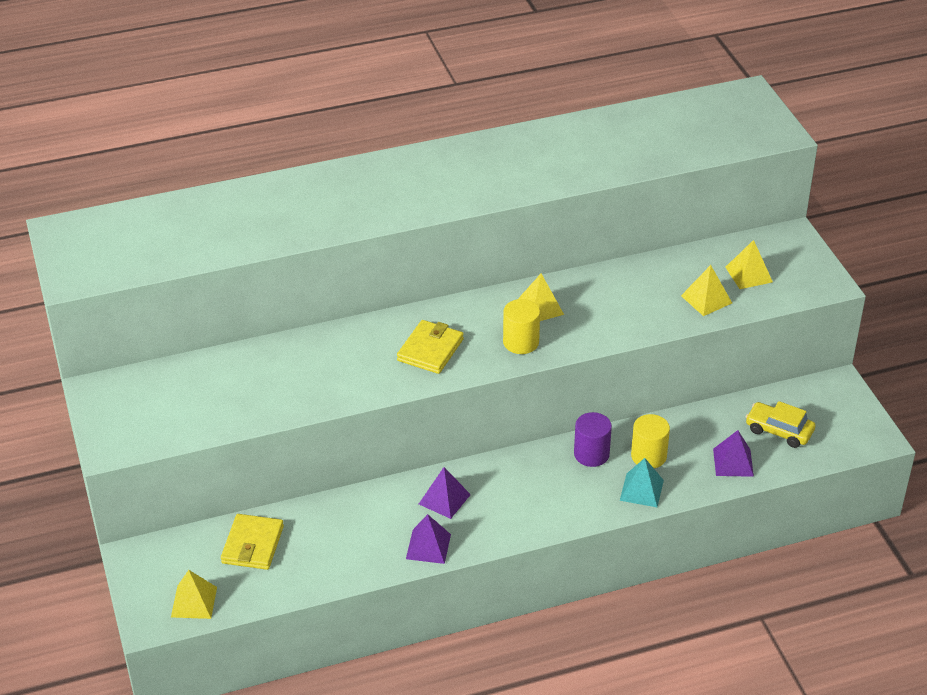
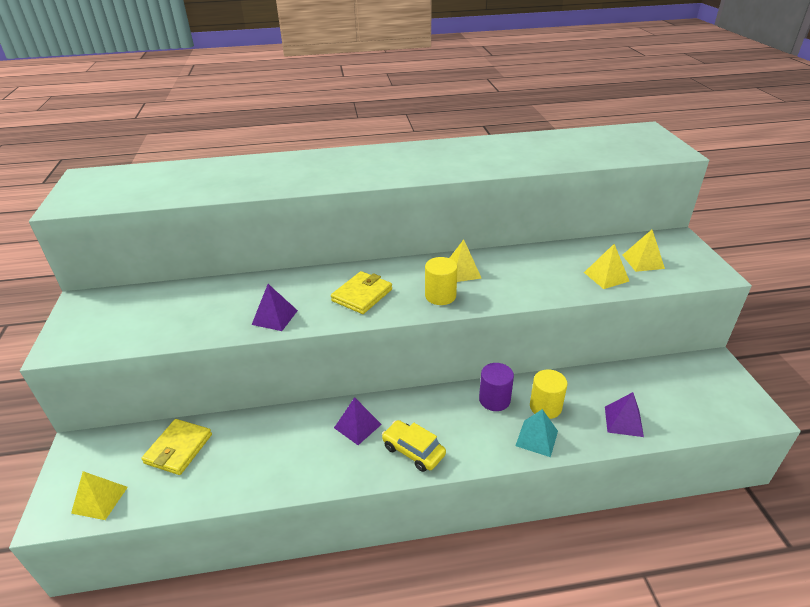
camera: 10 degrees right, 5 degrees down
purple pyramid [406,514,451,564] -> purple pyramid moved to [252,284,298,331]
yellow car [746,401,816,448] -> yellow car moved to [382,420,446,472]

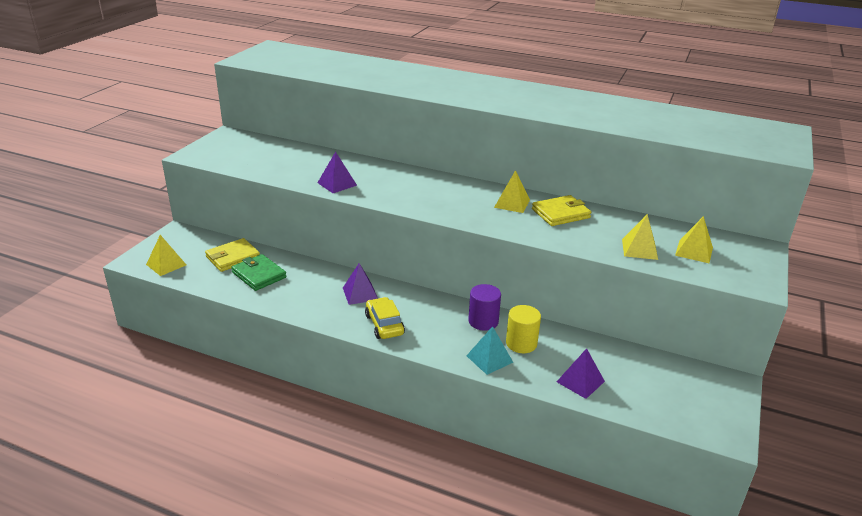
camera: 30 degrees right, 5 degrees down
yellow wallet [331,271,392,314] -> yellow wallet moved to [532,195,591,226]
yellow cylinder [425,257,457,305] -> none
none -> green wallet [231,254,286,291]

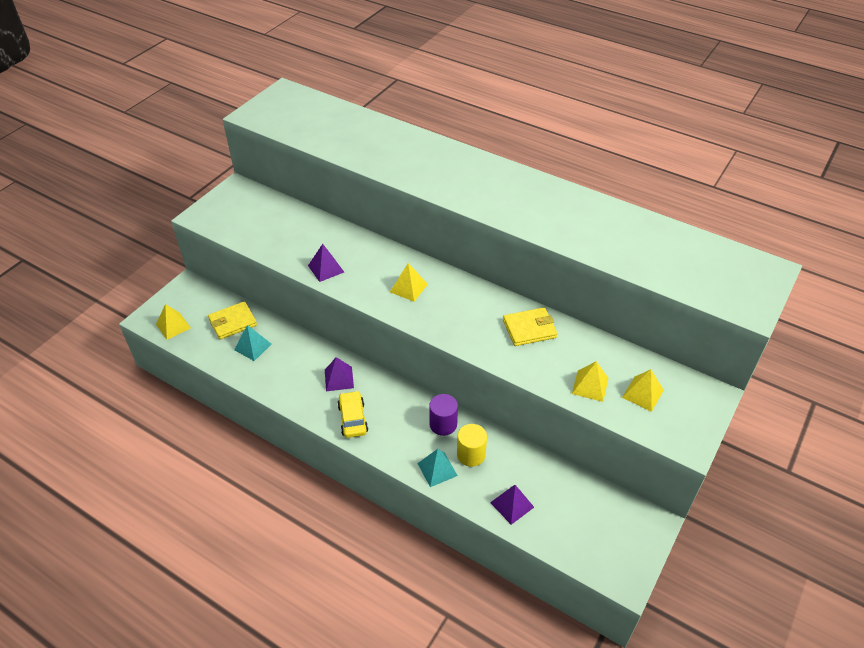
camera: 10 degrees right, 15 degrees up
green wallet [231,254,286,291] -> turquoise pyramid [234,325,271,361]
yellow pyramid [494,170,530,213] -> yellow pyramid moved to [390,263,428,302]

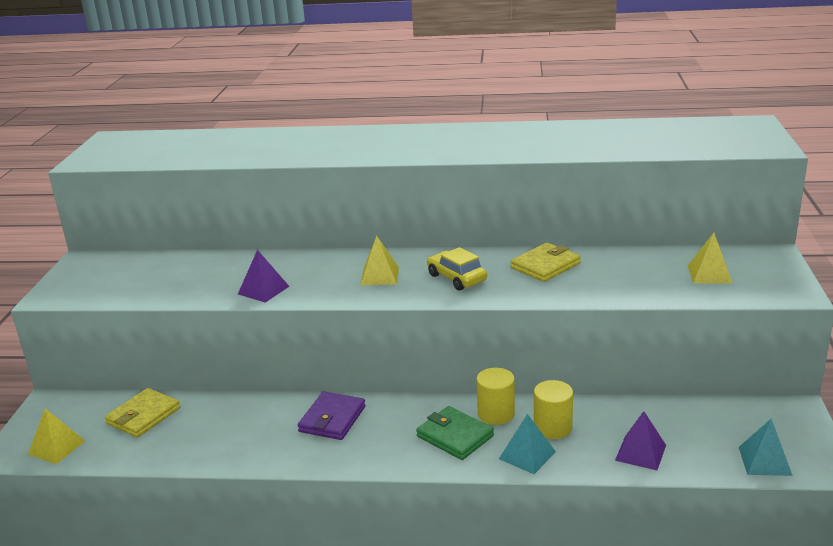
camera: 25 degrees left, 20 degrees down
turquoise pyramid [234,325,271,361] -> turquoise pyramid moved to [739,418,793,476]
purple pyramid [325,357,354,391] -> purple wallet [298,392,366,440]
yellow car [337,391,368,438] -> yellow car moved to [427,247,487,291]
purple cylinder [429,394,458,436] -> yellow cylinder [477,368,515,425]
yellow pyramid [572,361,608,402] -> none
none -> green wallet [416,406,494,460]

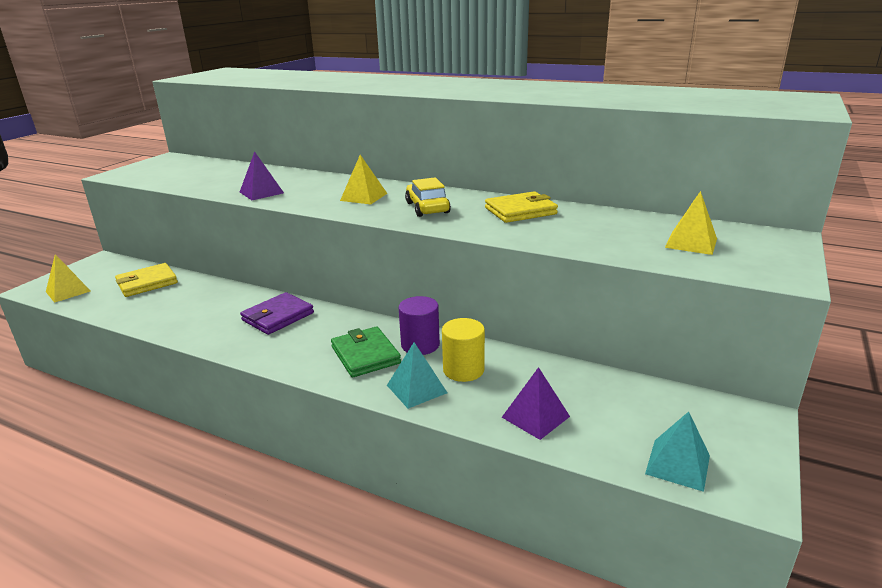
camera: 20 degrees right, 0 degrees up
yellow cylinder [477,368,515,425] -> purple cylinder [399,296,440,355]

